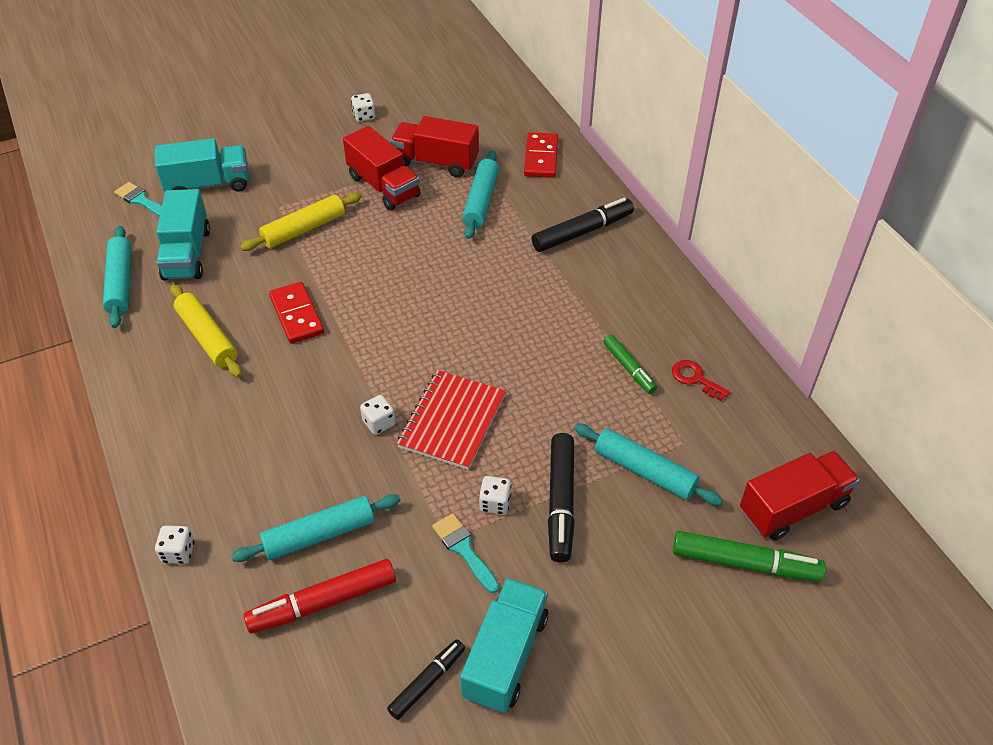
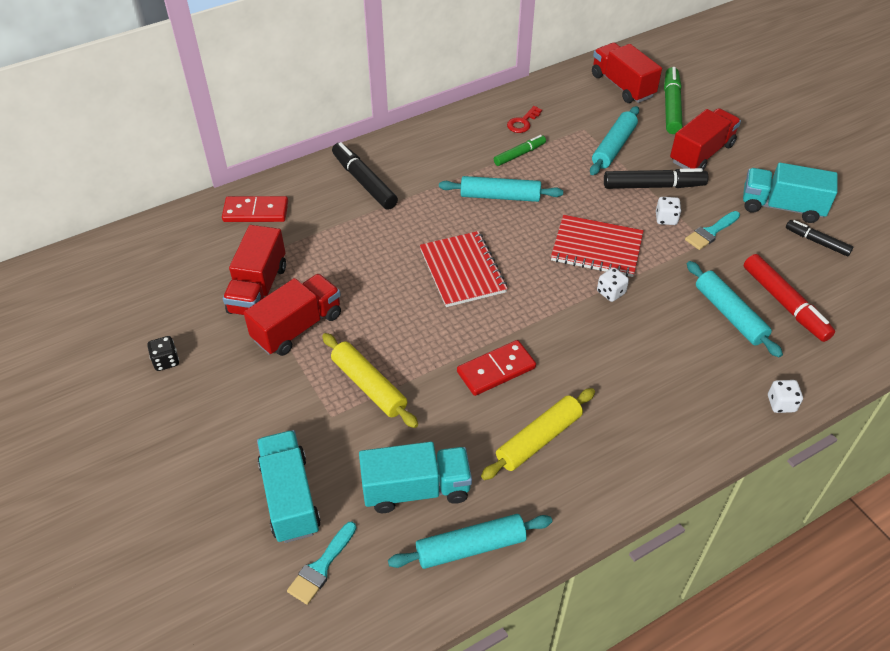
camera: 95 degrees left, 0 degrees up
white dice [351,93,375,122] -> black dice [147,336,179,371]
turquoise rolling pin [462,150,499,239] -> turquoise rolling pin moved to [439,176,563,202]
none -> red notebook [420,231,508,307]
none -> red truck [670,108,741,170]

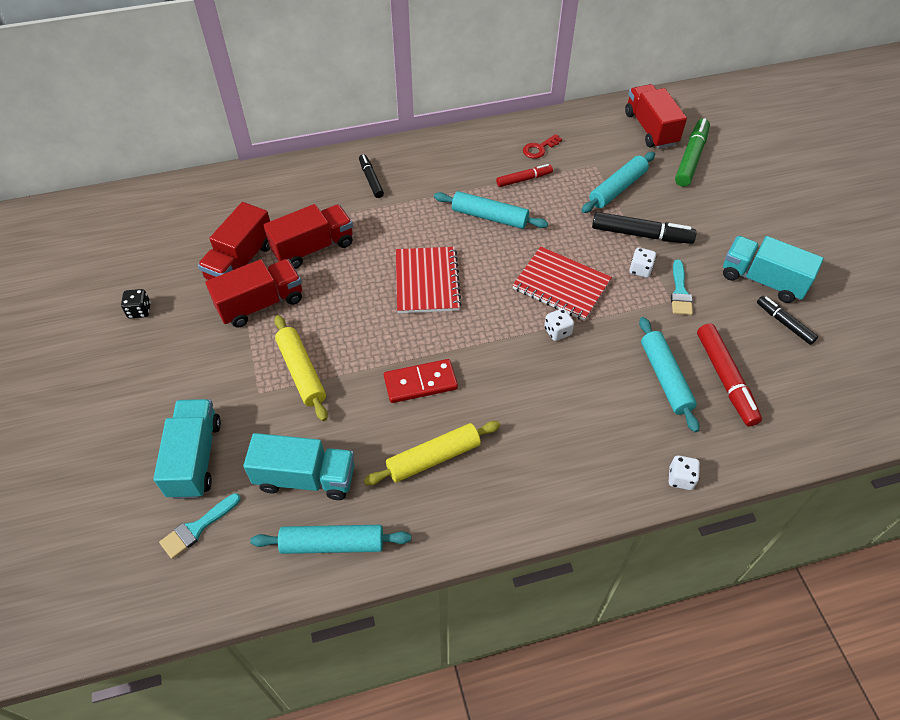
camera: 15 degrees right, 5 degrees up
red domino [222,196,288,222] -> none
black marker [332,142,398,210] -> black marker [359,154,384,198], size x0.61
green marker [494,135,546,166] -> red marker [496,164,553,187]
red truck [670,108,741,170] -> red truck moved to [264,204,353,269]
turquoise brush [685,211,740,250] -> turquoise brush turned 60 degrees counterclockwise [671,259,693,315]

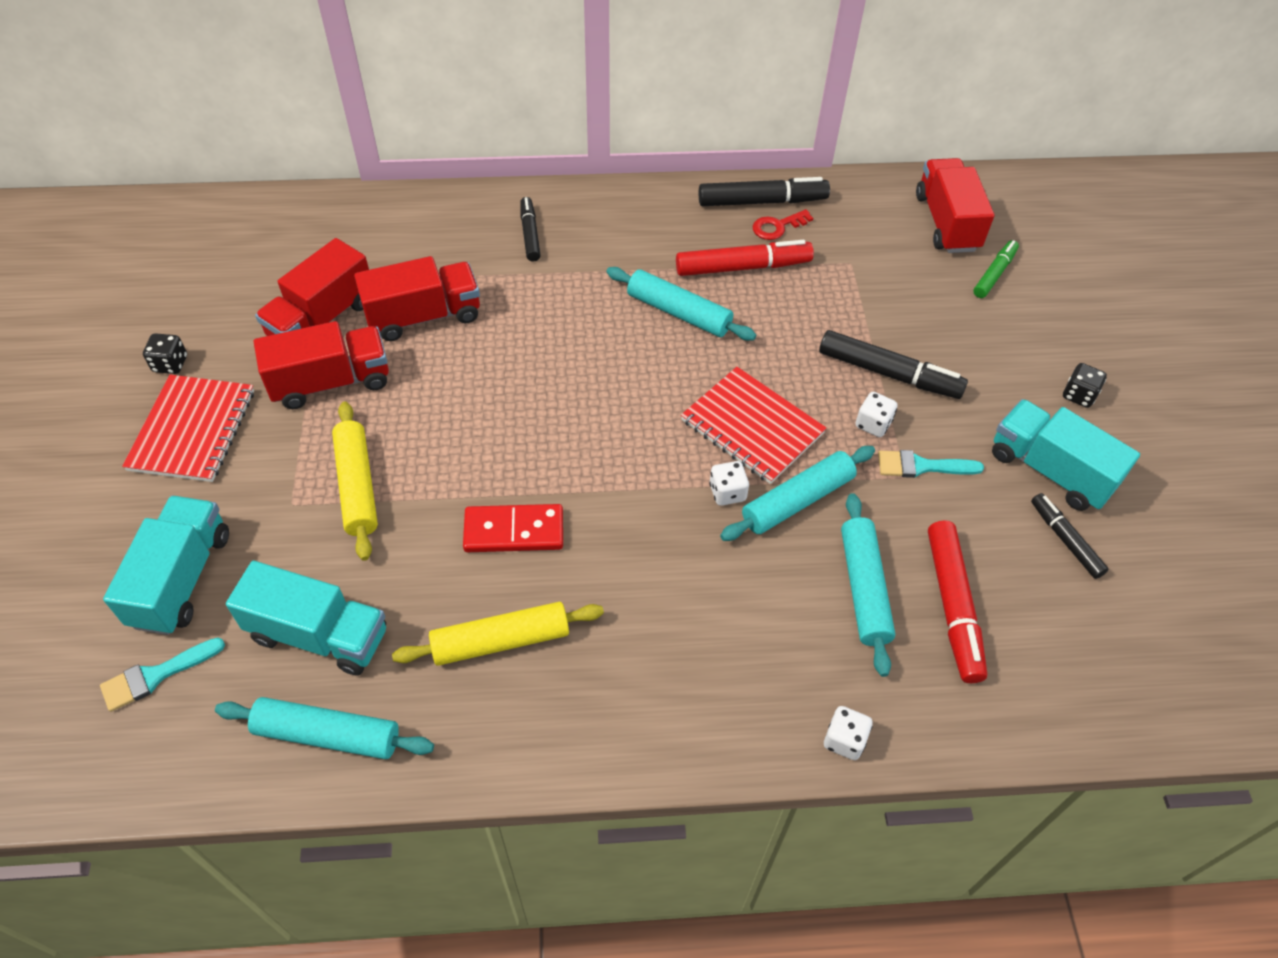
camera: 10 degrees right, 0 degrees up
red notebook [396,247,462,313] -> red notebook moved to [122,375,254,482]
red marker [496,164,553,187] -> red marker [676,240,814,276], size x1.63
turquoise rolling pin [581,152,655,213] -> turquoise rolling pin moved to [720,446,875,541]
turquoise brush [671,259,693,315] -> turquoise brush turned 75 degrees clockwise [878,450,984,478]
green marker [675,118,710,187] -> green marker [973,240,1019,298], size x0.61
none -> black marker [699,177,830,206]
none -> black dice [1063,363,1107,408]

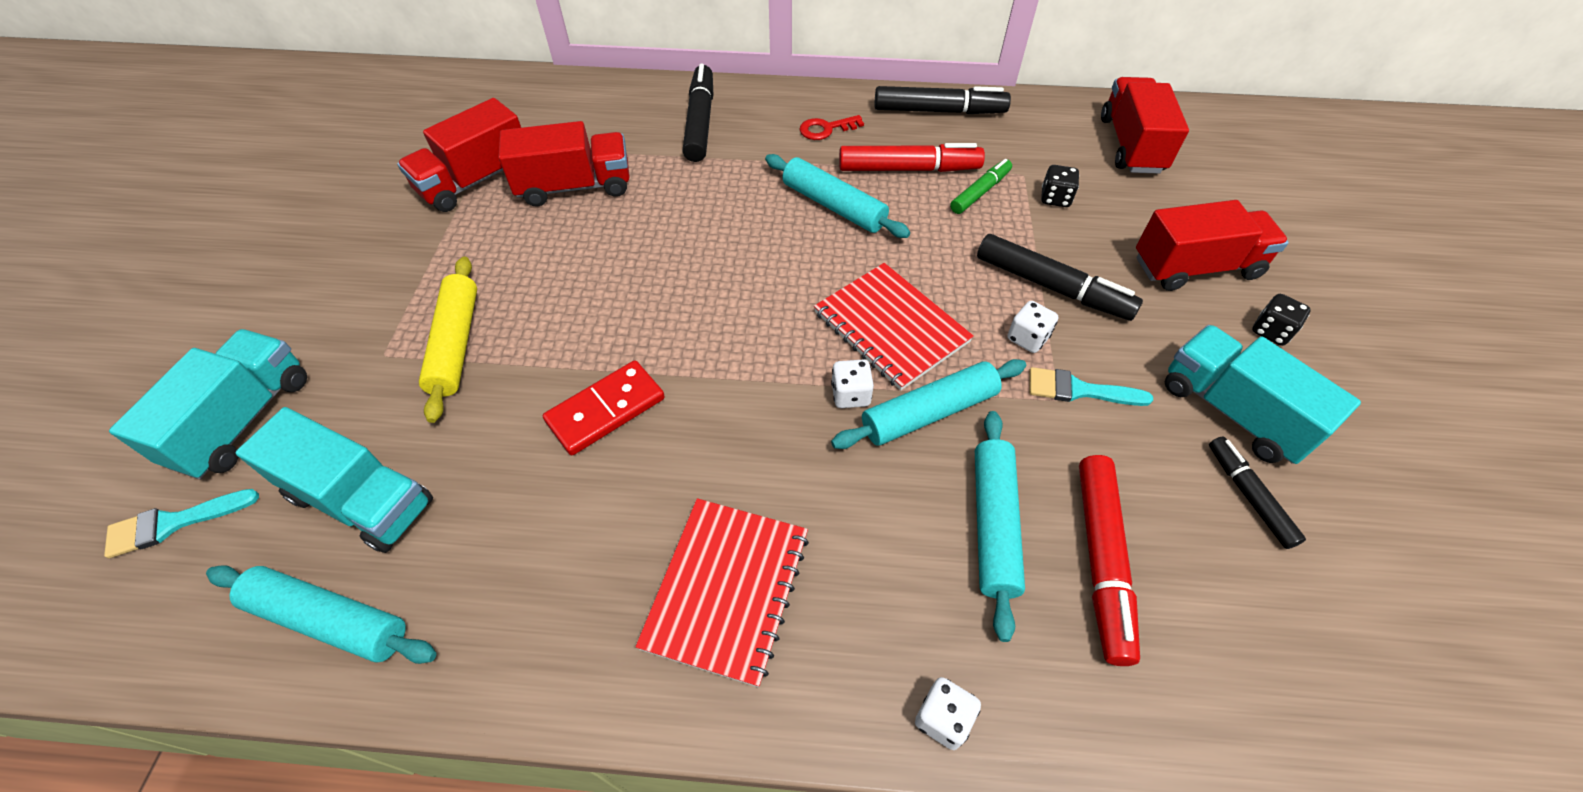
camera: 10 degrees right, 0 degrees up
red notebook [122,375,254,482] -> red notebook moved to [635,498,809,687]
black dice [143,333,187,374] -> black dice moved to [1041,165,1079,207]
red truck [254,321,389,409] -> red truck moved to [1136,200,1289,291]
yellow rolling pin [392,602,604,666] -> none
red domino [463,504,563,552] -> red domino turned 45 degrees counterclockwise [543,360,665,456]
black marker [520,197,541,262] -> black marker [682,64,713,162], size x1.63
red key [753,209,813,240] -> red key moved to [799,115,864,140]
green marker [973,240,1019,298] -> green marker moved to [950,159,1012,214]

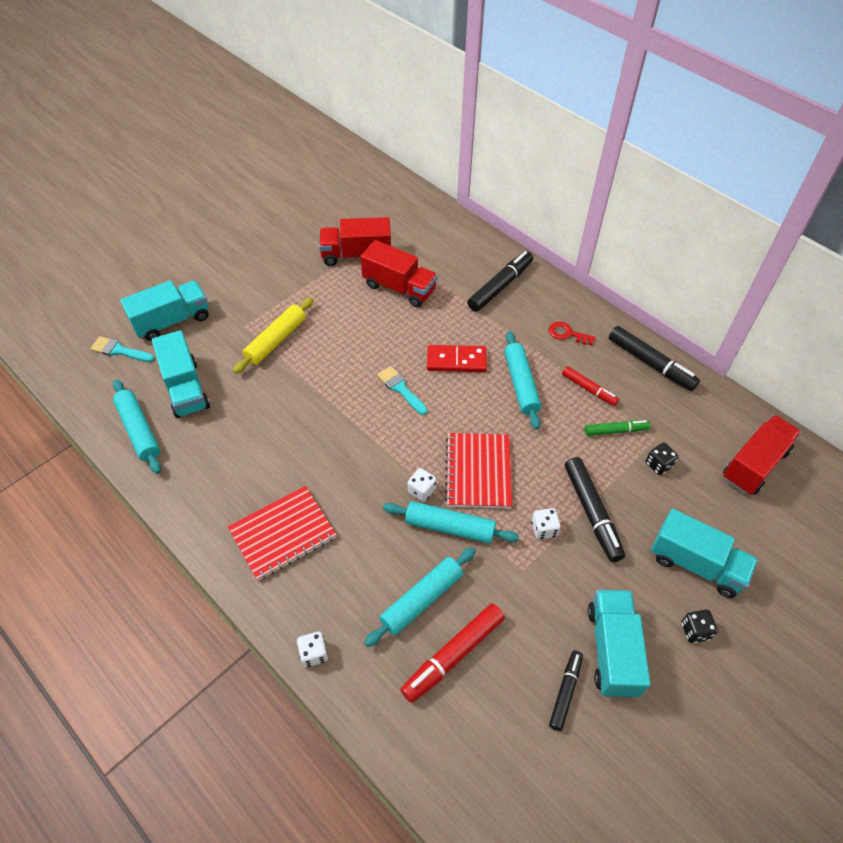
camera: 40 degrees right, 0 degrees up
red domino [543,360,665,456] -> red domino moved to [427,345,487,372]
red marker [839,143,985,172] -> red marker [562,366,619,406], size x0.61
turquoise brush [1029,367,1153,406] -> turquoise brush moved to [377,366,428,415]
red truck [1136,200,1289,291] -> turquoise truck [651,509,758,598]

